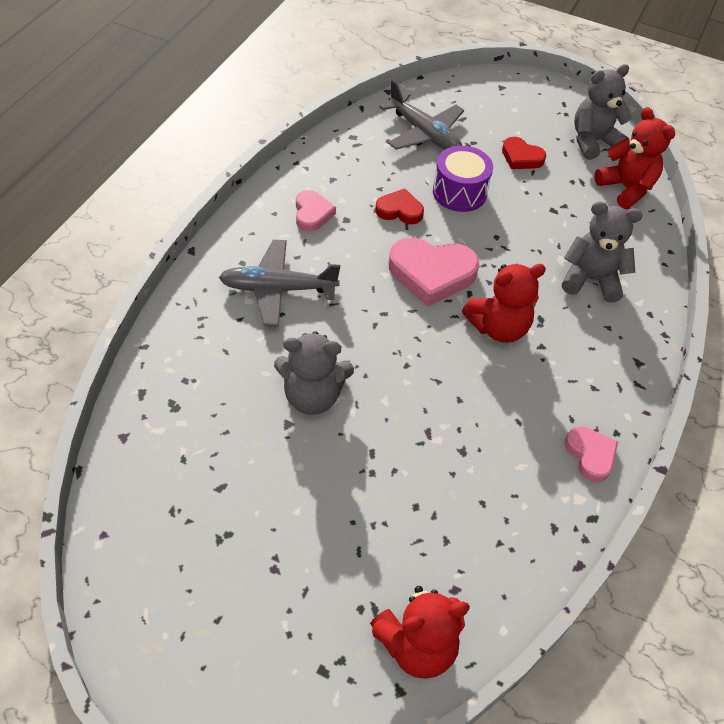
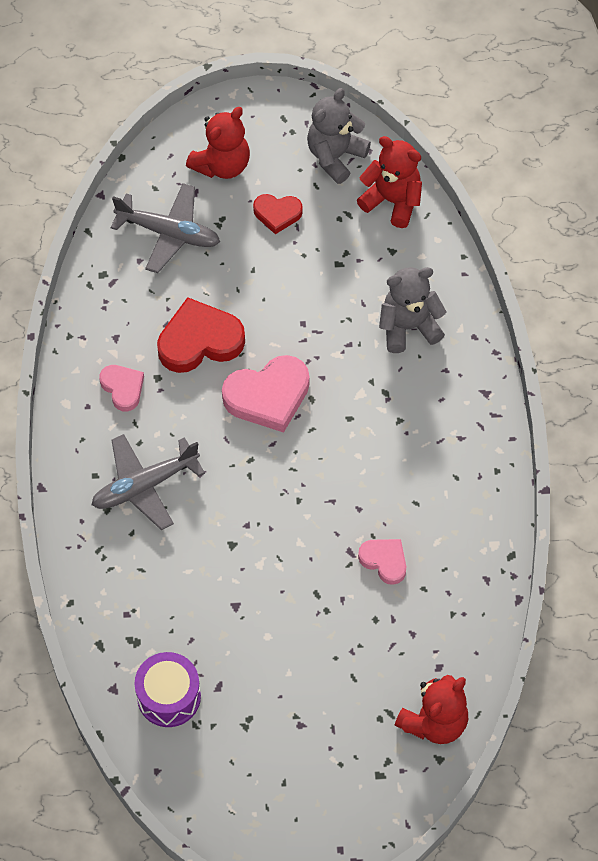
camera: 25 degrees left, 10 degrees up
grey teddy bear [274,331,354,415] -> none
red heart [375,188,424,224] -> red heart [157,297,245,373], size x1.75
purple drum [433,146,493,212] -> purple drum moved to [135,652,201,727]
red teddy bear [462,264,546,343] -> red teddy bear moved to [186,107,250,179]
pink heart [565,426,618,482] -> pink heart moved to [358,539,406,585]

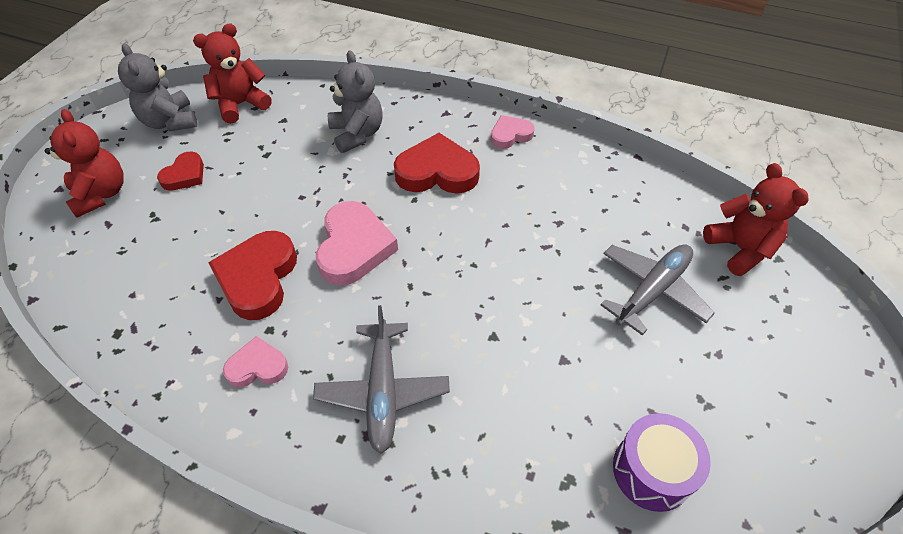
camera: 65 degrees left, 10 degrees down
grey plane [111,183,220,273] -> grey plane moved to [601,244,715,335]
pink heart [358,539,406,585] -> pink heart moved to [491,115,535,149]
grey teddy bear [379,267,447,353] -> grey teddy bear turned 150 degrees clockwise [328,51,383,153]
none -> red heart [394,133,480,194]

